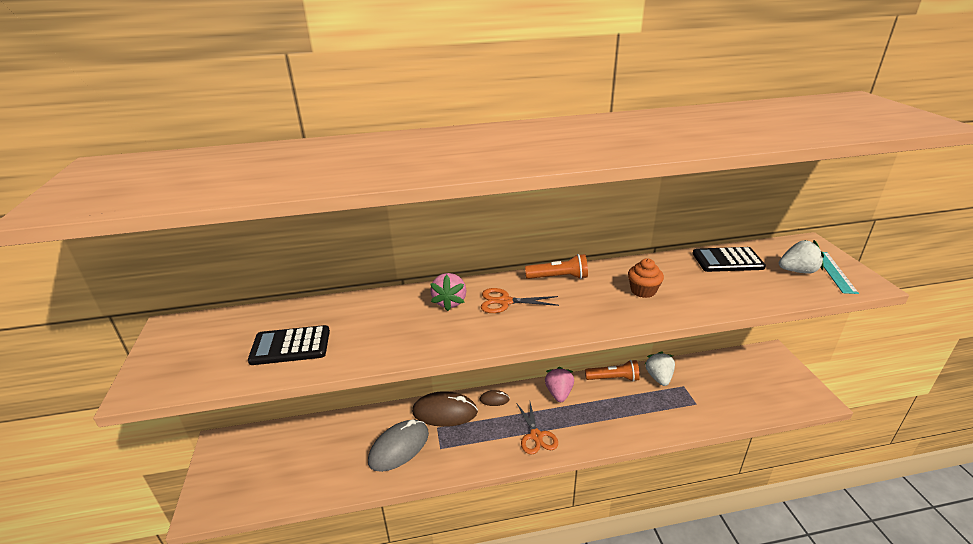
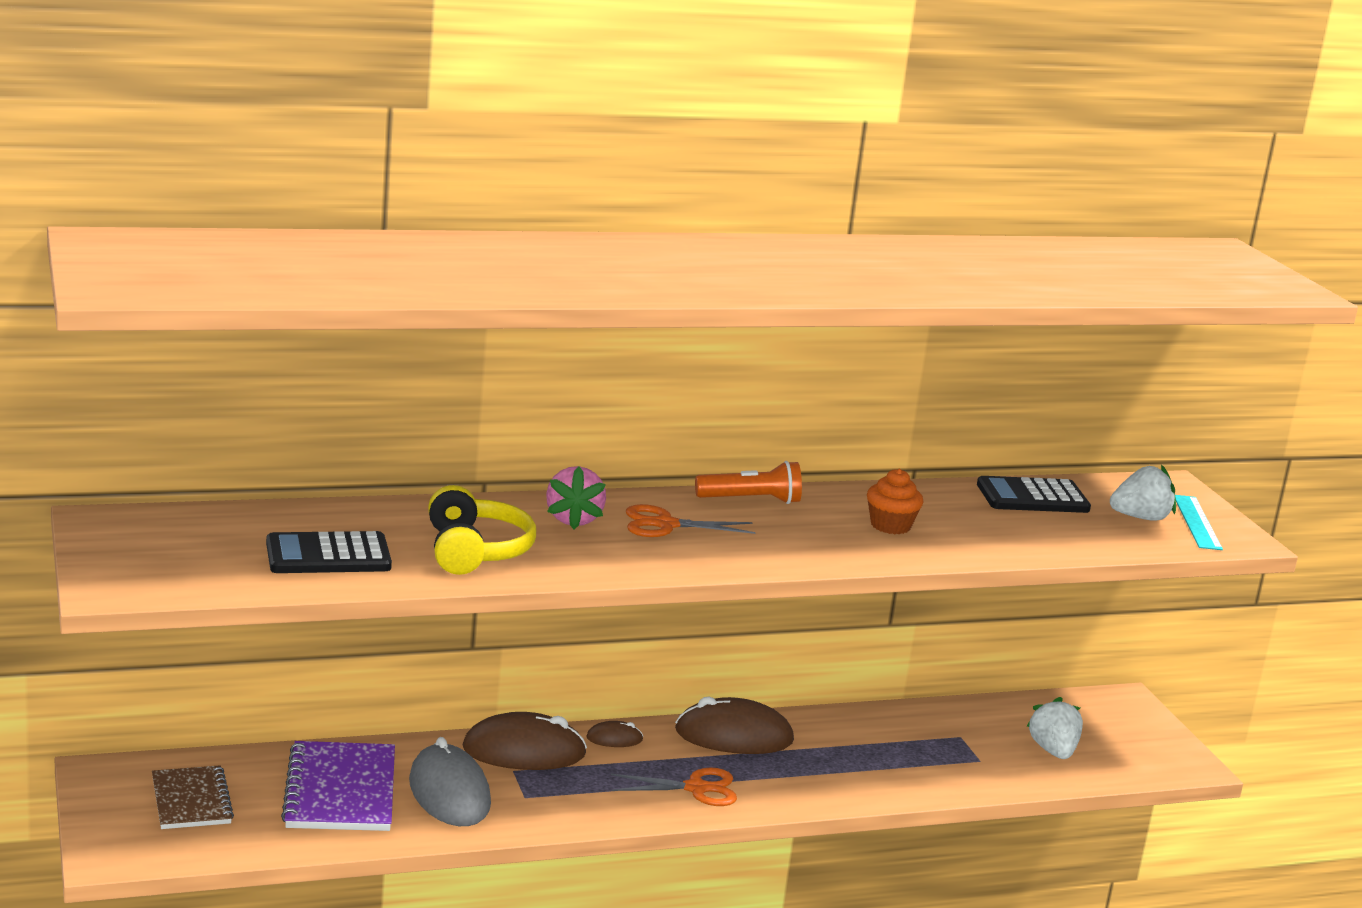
camera: 10 degrees left, 10 degrees down
grey mouse [368,419,429,472] -> grey mouse turned 60 degrees counterclockwise [409,737,491,826]
orange scissors [516,402,558,455] -> orange scissors turned 75 degrees counterclockwise [611,767,737,806]
pink strawberry [545,367,574,402] -> brown mouse [675,697,794,754]
orange flashlight [585,360,640,382] -> none
white strawberry [644,351,675,386] -> white strawberry moved to [1026,697,1083,759]
none -> brown notebook [152,765,234,829]
none -> purple notebook [281,741,395,831]
none -> yellow headphones [428,485,536,575]

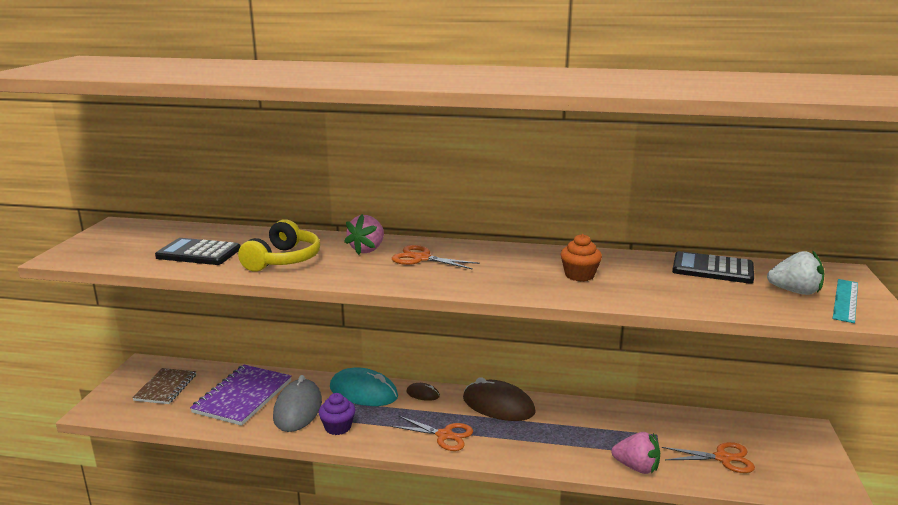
camera: 30 degrees right, 0 degrees up
brown mouse [462,712,587,770] -> turquoise mouse [330,367,398,406]
orange flashlight [695,461,802,504] -> none
white strawberry [1026,697,1083,759] -> orange scissors [662,442,755,473]
none -> purple cupcake [318,393,355,435]
none -> pink strawberry [612,432,660,474]

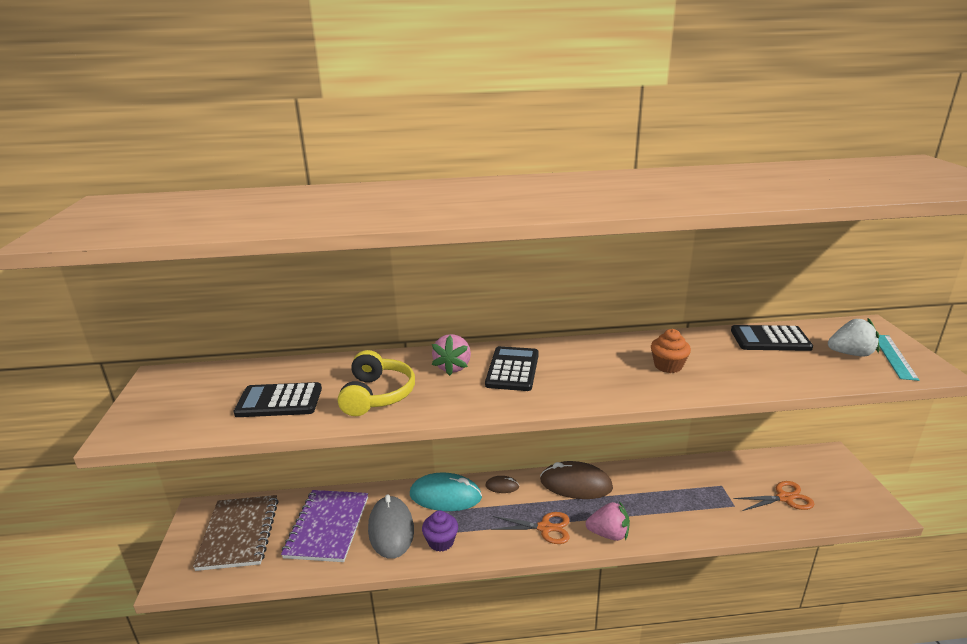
camera: 15 degrees left, 5 degrees up
brown notebook [132,368,196,404] -> brown notebook [193,495,279,571], size x1.52
orange scissors [392,245,480,270] -> black calculator [485,346,539,391]
pink strawberry [612,432,660,474] -> pink strawberry moved to [586,501,630,541]

